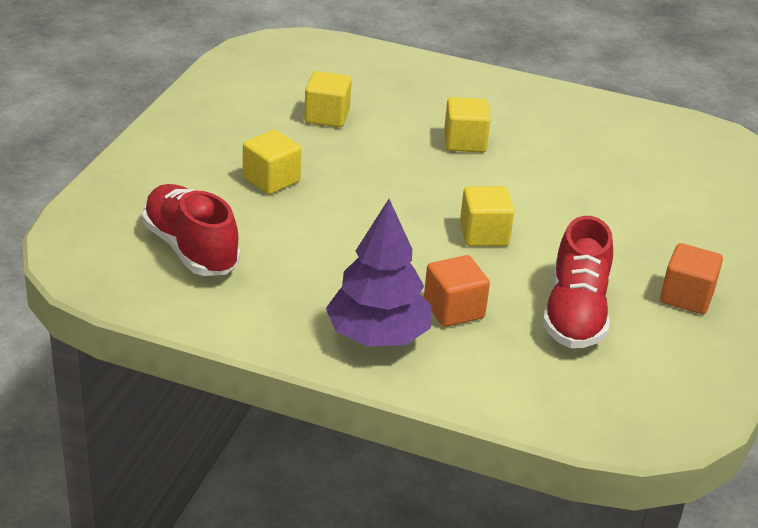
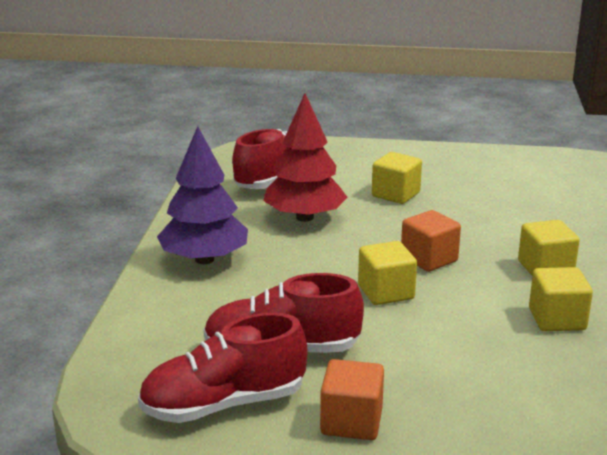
camera: 80 degrees right, 10 degrees down
yellow cube [304,71,352,127] -> yellow cube moved to [529,267,593,331]
orange cube [424,255,490,327] -> orange cube moved to [401,210,461,272]
none -> red shoe [138,313,307,423]
none -> red tree [263,93,348,222]

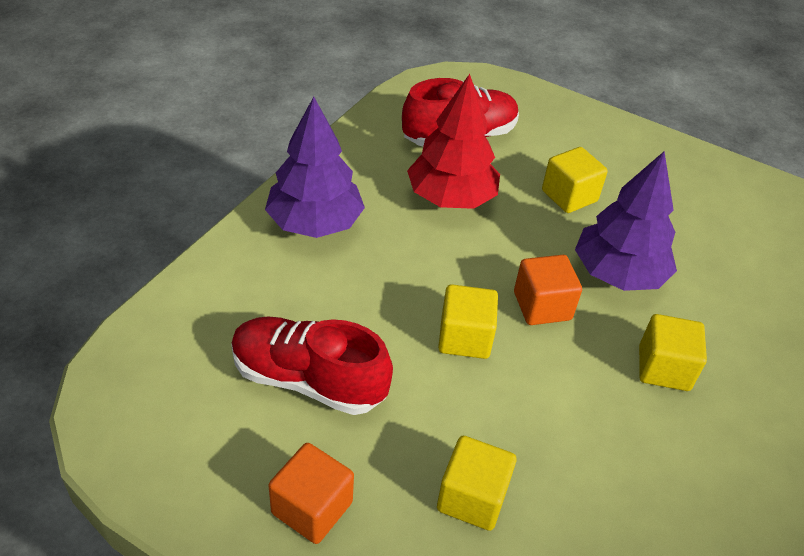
camera: 20 degrees right, 20 degrees up
red shoe [138,313,307,423] -> none
yellow cube [529,267,593,331] -> yellow cube moved to [437,436,516,531]
none -> purple tree [575,152,677,291]

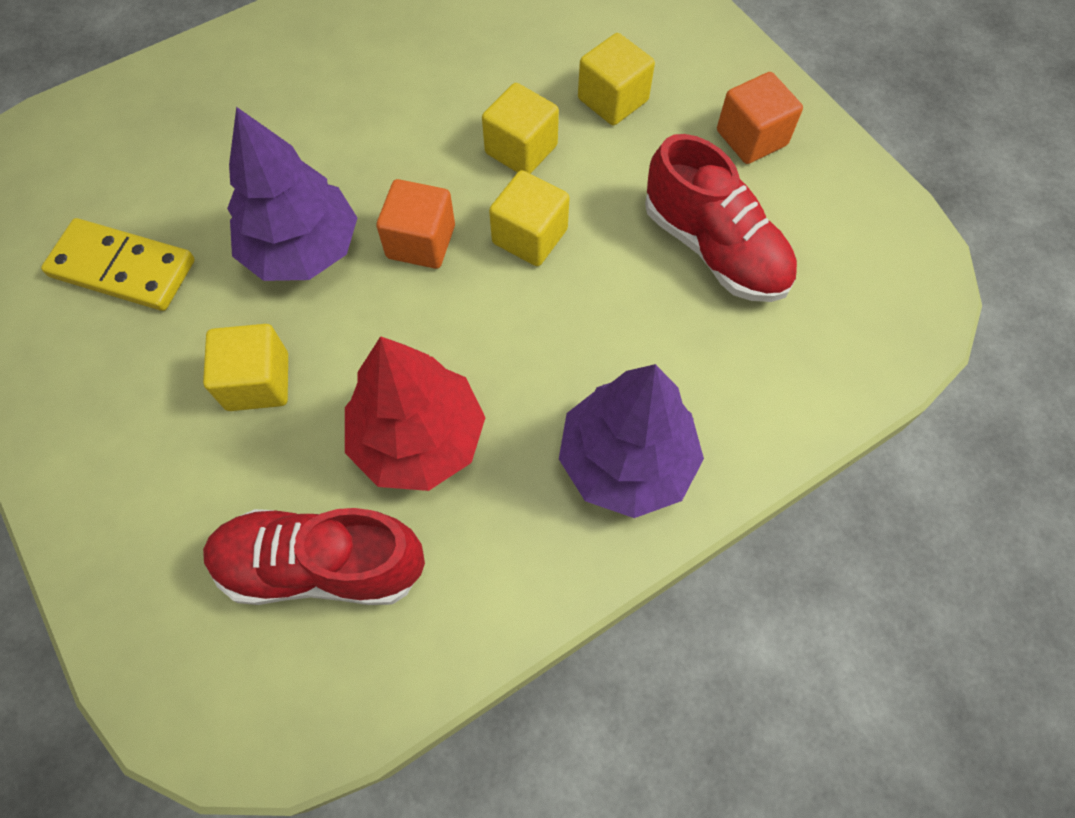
camera: 150 degrees left, 20 degrees up
yellow cube [639,314,707,391] -> yellow cube moved to [482,83,559,174]
none -> yellow domino [41,218,195,311]

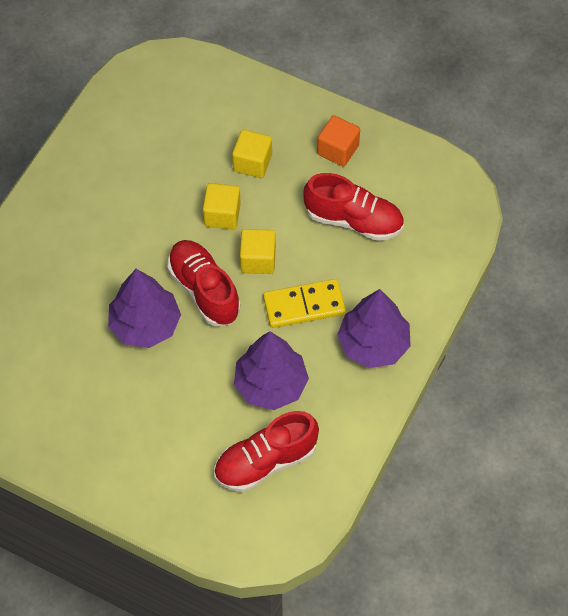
camera: 30 degrees left, 5 degrees down
yellow domino [41,218,195,311] -> yellow domino moved to [263,279,346,328]
yellow cube [203,324,288,411] -> none
red tree [345,336,486,491] -> purple tree [234,331,309,410]
orange cube [377,179,455,269] -> red shoe [168,240,240,326]

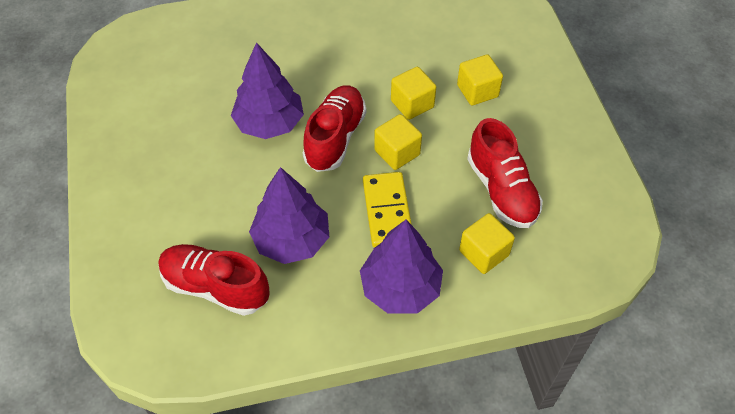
camera: 50 degrees right, 5 degrees down
yellow domino [263,279,346,328] -> yellow domino turned 45 degrees clockwise [363,172,412,247]
orange cube [317,115,360,167] -> none
none -> yellow cube [459,213,515,274]

